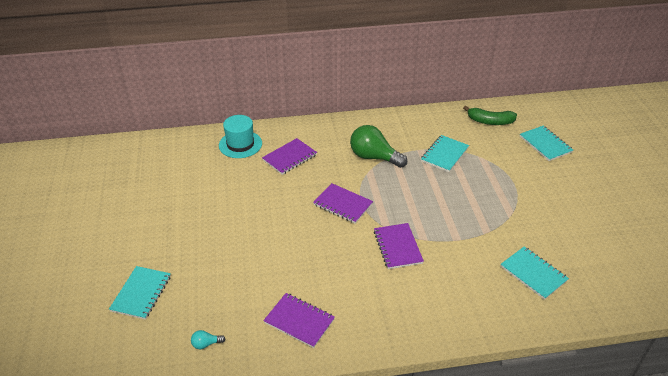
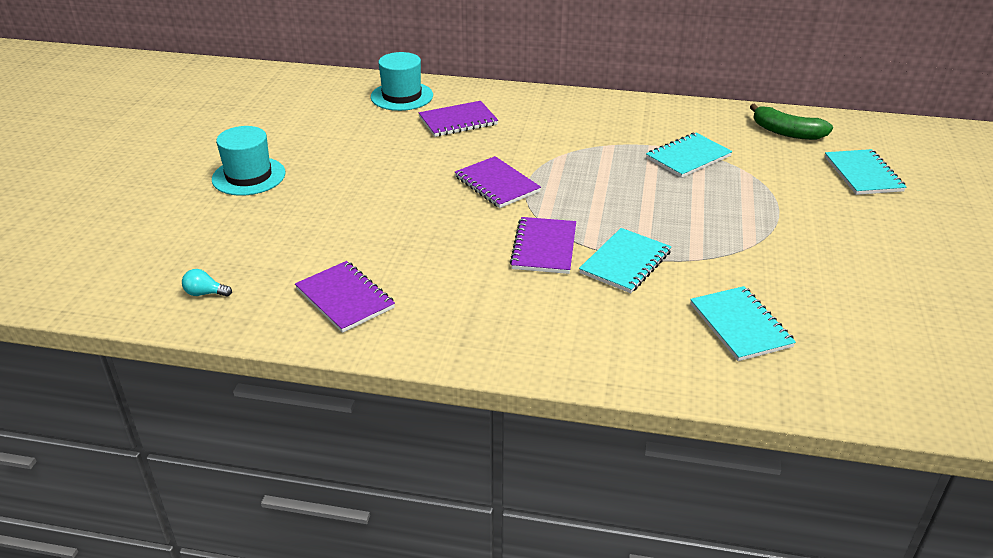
camera: 20 degrees right, 5 degrees down
turquoise notebook [109,266,171,320] -> turquoise notebook moved to [579,228,672,293]
green light bulb [350,125,407,168] -> none
none -> turquoise hat [212,126,286,196]

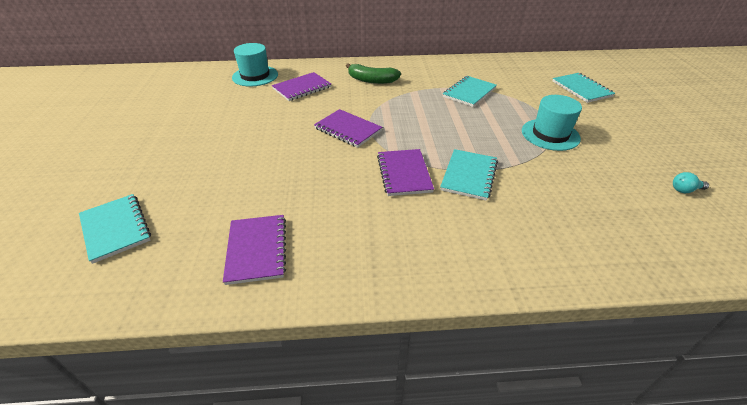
camera: 15 degrees left, 5 degrees up
turquoise light bulb [182,269,232,297] -> turquoise light bulb moved to [673,172,709,193]
turquoise hat [212,126,286,196] -> turquoise hat moved to [522,95,582,151]
purple notebook [295,261,395,333] -> purple notebook turned 45 degrees clockwise [223,215,286,285]
turquoise notebook [690,286,796,361] -> turquoise notebook moved to [79,194,151,264]
green banana [750,104,833,140] -> green banana moved to [346,63,401,84]

